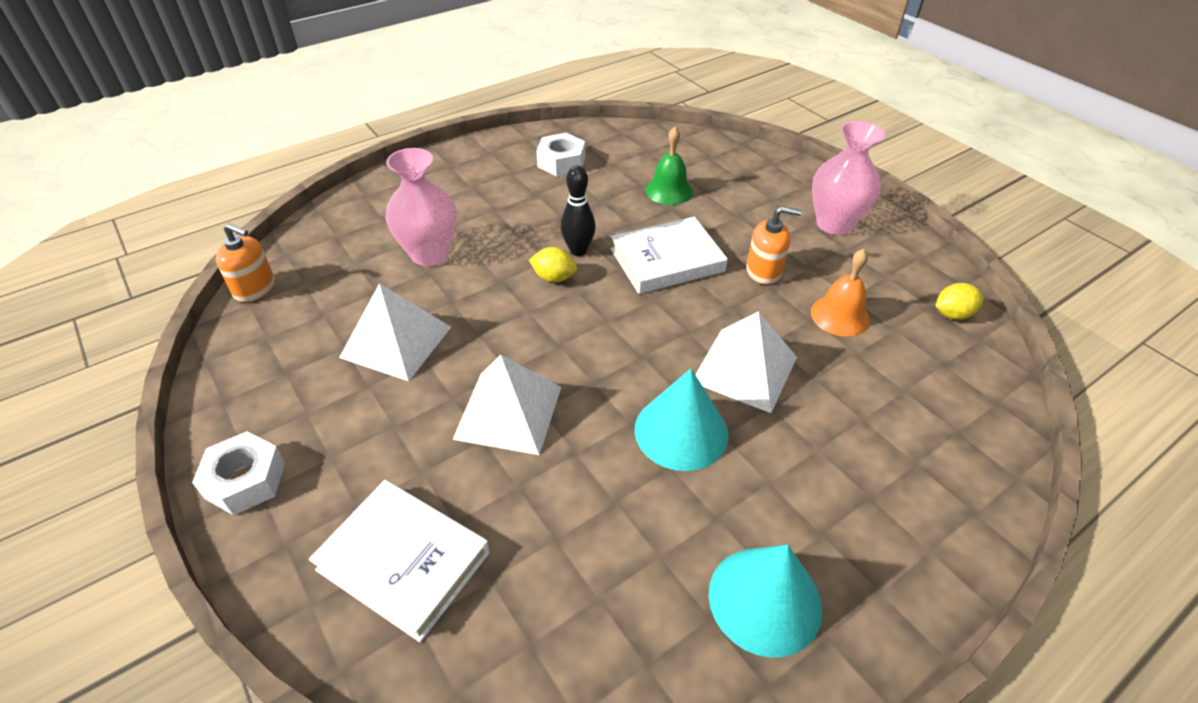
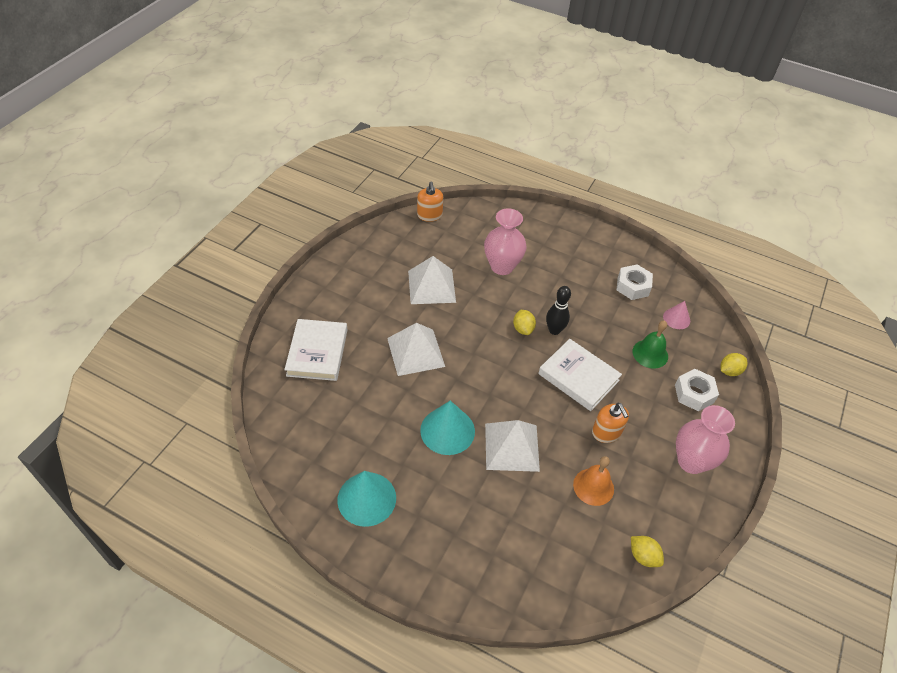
camera: 60 degrees right, 5 degrees up
white nut [192,431,285,515] -> white nut moved to [675,369,719,412]
none -> pink cone [663,301,690,329]
none -> yellow lemon [720,353,747,376]

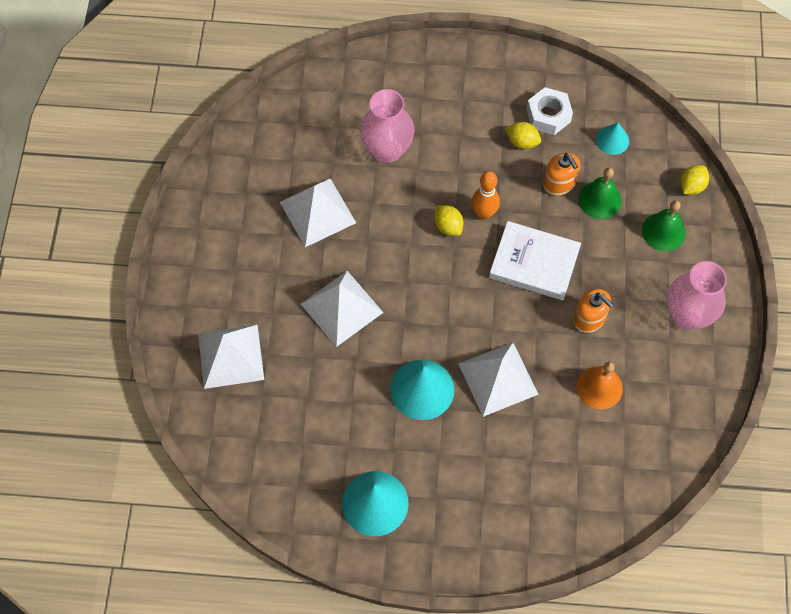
camera: 20 degrees left, 15 degrees up
white book [284,319,347,381] -> white pyramid [198,325,264,389]
orange soap dispenser [417,182,443,222] -> orange soap dispenser moved to [543,153,580,196]
black bowling pin [546,286,571,335] -> orange bowling pin [471,171,500,220]
yellow lemon [631,536,664,567] -> yellow lemon moved to [505,122,541,149]
pink cone [663,301,690,329] -> turquoise cone [596,123,629,155]
white nut [675,369,719,412] -> green bell [642,200,686,251]

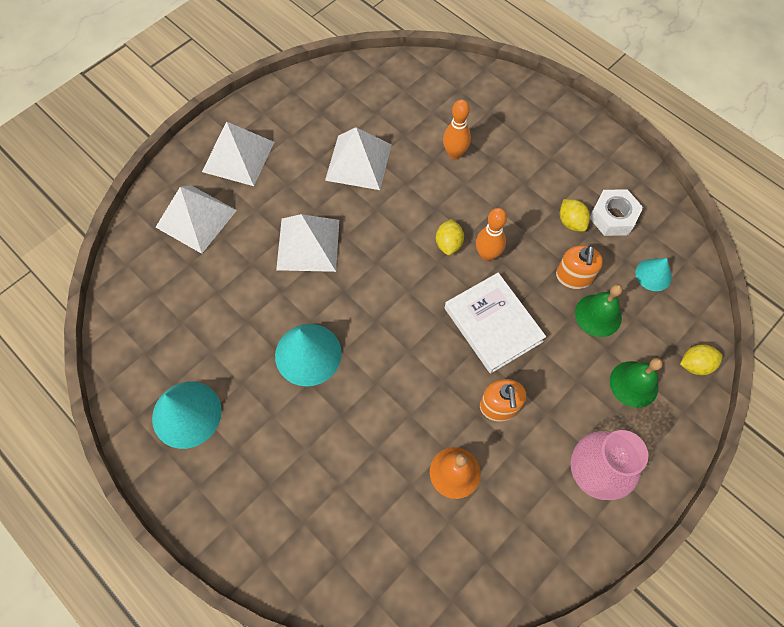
camera: 40 degrees right, 0 degrees up
pink vase [360,89,414,163] -> orange bowling pin [443,100,471,160]
white pyramid [459,342,539,417] -> white pyramid moved to [202,121,274,186]

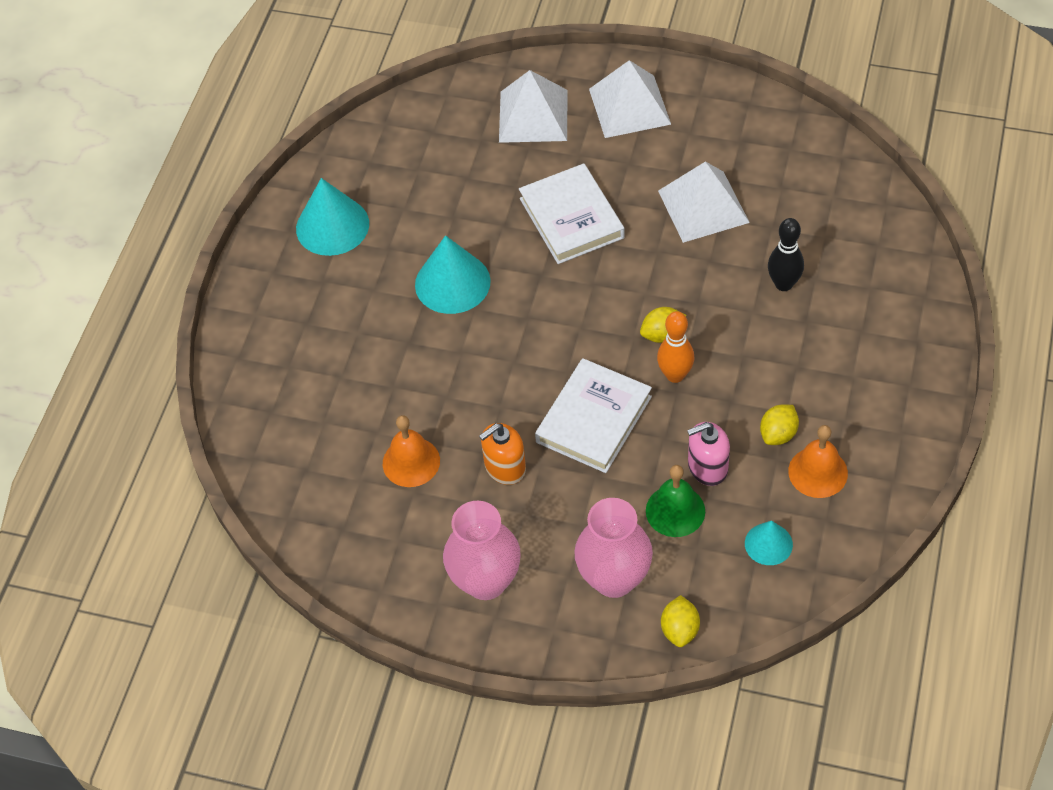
camera: 65 degrees right, 10 degrees down
white pyramid [276,214,339,272] -> white book [519,163,625,264]
orange bowling pin [443,100,471,160] -> black bowling pin [768,218,804,291]
orange soap dispenser [556,245,603,289] -> pink soap dispenser [687,422,730,486]
white nut [590,189,643,236] -> orange bell [788,425,848,498]
green bell [610,358,663,408] -> pink vase [574,498,653,598]
yellow lemon [680,344,723,375] -> yellow lemon turned 45 degrees clockwise [661,595,700,647]

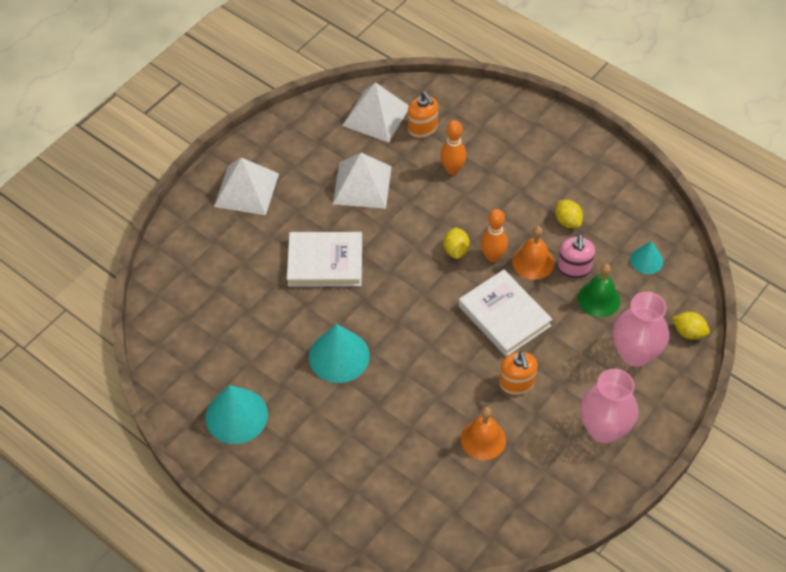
camera: 70 degrees left, 0 degrees up
white pyramid [499,70,568,143] -> white pyramid moved to [342,82,409,143]
black bowling pin [768,218,804,291] -> orange bowling pin [440,120,466,175]
orange bell [788,425,848,498] -> orange bell moved to [513,226,554,280]
none -> orange soap dispenser [408,92,438,138]

